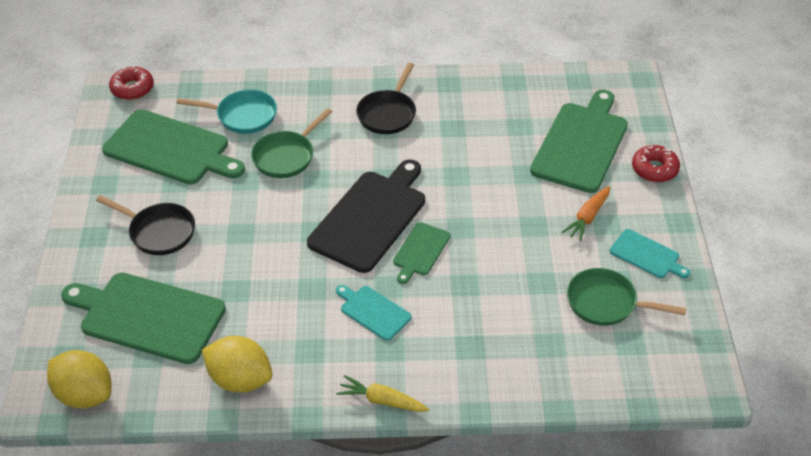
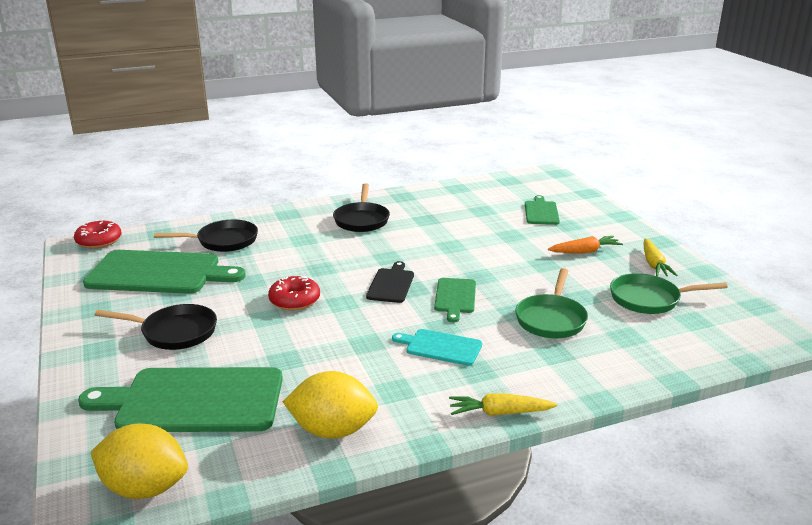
camera: 20 degrees left, 20 degrees down
turquoise pan [177,90,277,134] -> black pan [154,220,258,252]
green pan [251,108,332,178] -> green pan moved to [515,268,588,338]
black cutting board [307,160,425,273] -> black cutting board [366,261,414,303], size x0.50
green cutting board [530,90,628,193] -> green cutting board [525,195,560,225], size x0.50
orange carrot [562,186,610,241] -> orange carrot turned 120 degrees counterclockwise [548,236,623,253]
turquoise cutting board [610,229,690,278] -> yellow carrot [644,238,678,276]
red donut [632,145,680,182] -> red donut moved to [268,275,320,310]

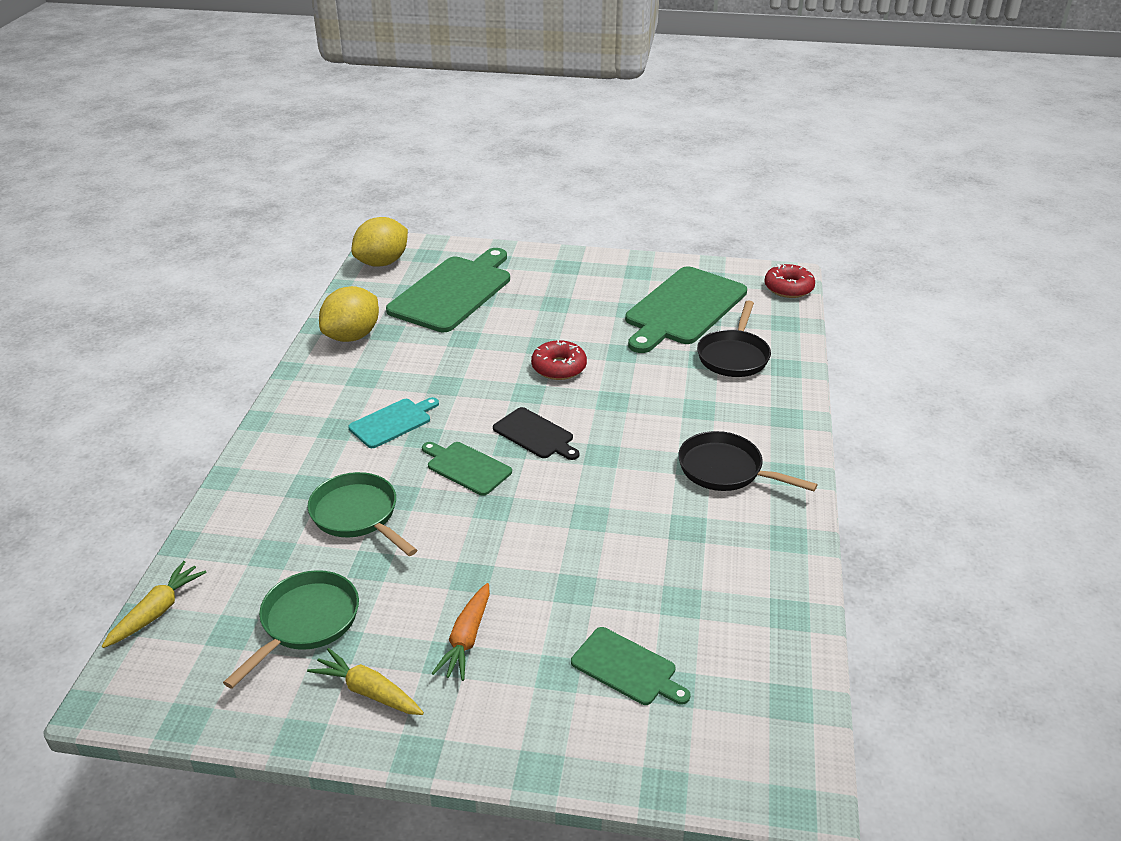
camera: 120 degrees right, 10 degrees up
black pan [95,304,217,350] -> none
yellow carrot [449,393,558,416] -> yellow carrot moved to [102,561,207,648]

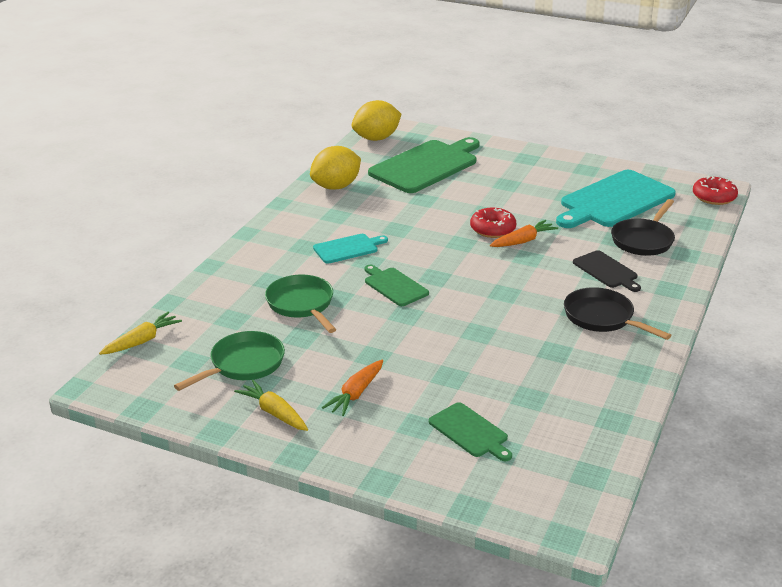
camera: 15 degrees right, 5 degrees down
black cutting board [493,407,579,460] -> black cutting board moved to [573,250,641,292]
green cutting board [625,266,747,353] -> turquoise cutting board [556,170,676,228]
none -> orange carrot [490,220,558,247]

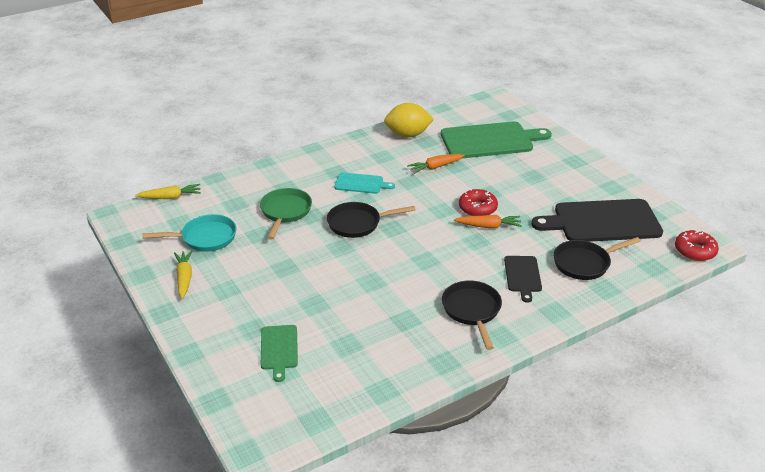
camera: 35 degrees right, 5 degrees up
green pan [174,331,285,391] -> turquoise pan [143,214,236,252]
orange carrot [322,360,383,416] -> orange carrot moved to [407,154,465,174]
yellow lemon [352,100,402,141] -> none
green cutting board [364,265,429,306] -> black pan [327,202,416,238]
turquoise cutting board [556,170,676,228] -> black cutting board [531,199,663,242]

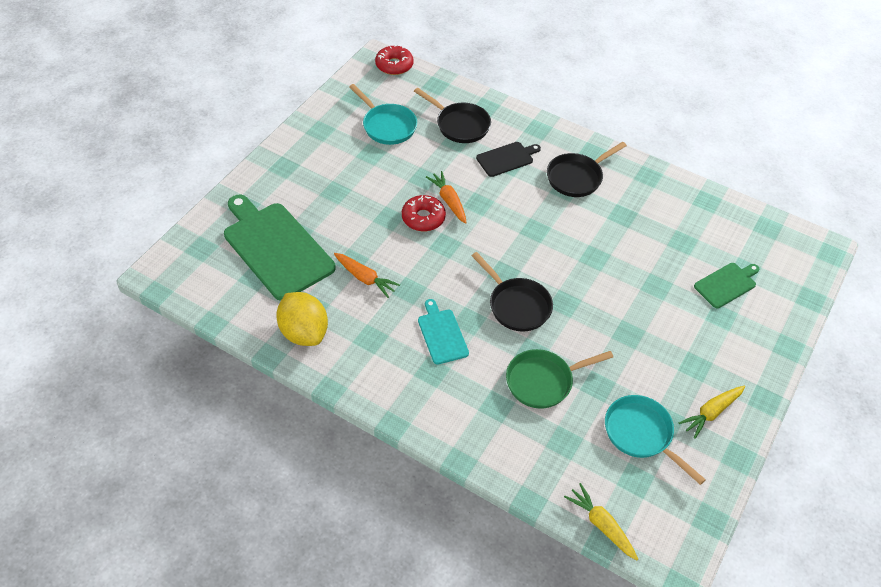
camera: 120 degrees left, 15 degrees up
black cutting board [531,199,663,242] -> turquoise pan [349,84,417,145]

